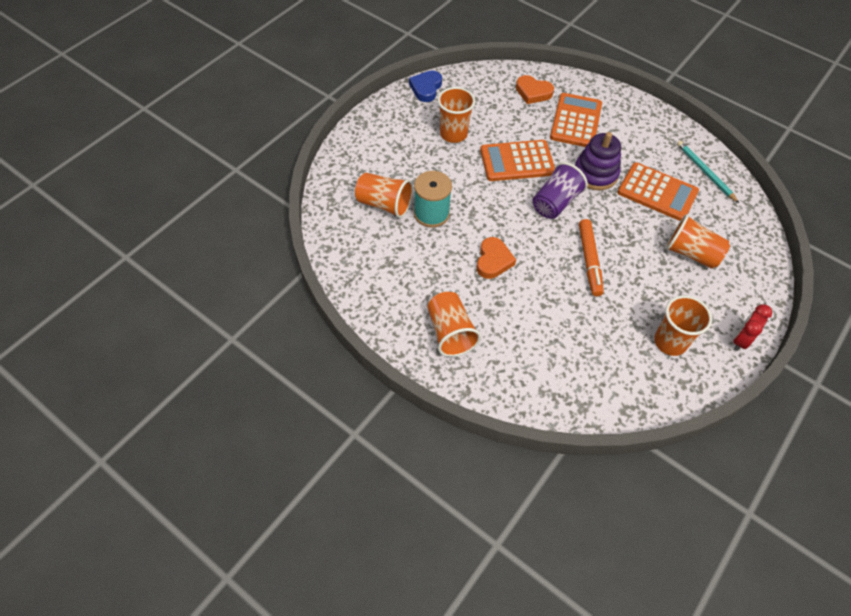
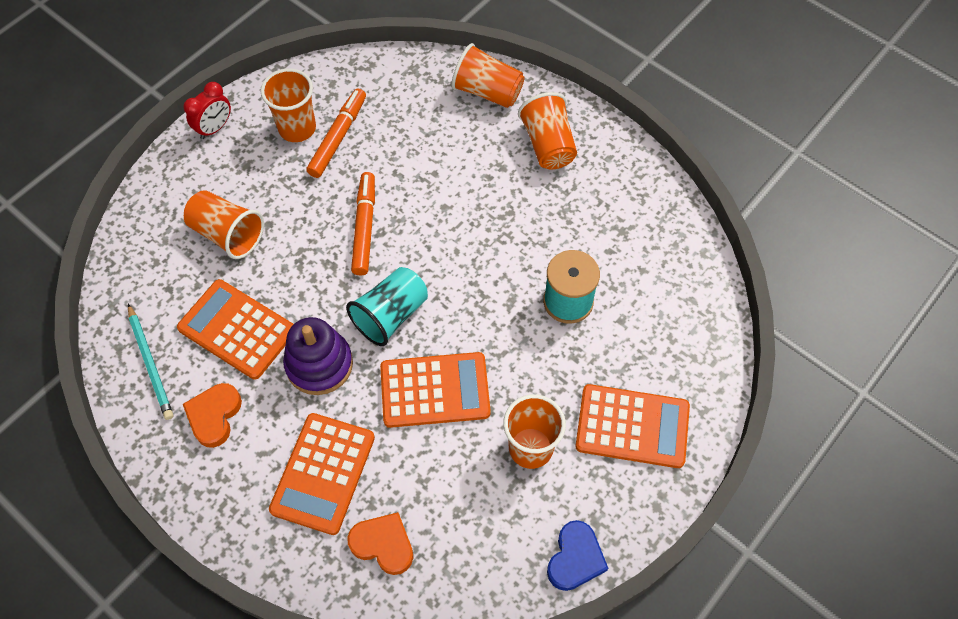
camera: 175 degrees left, 5 degrees up
orange cup [355,173,413,218] -> orange cup moved to [451,43,525,108]
orange heart [477,237,516,279] -> orange heart moved to [183,383,242,448]
purple cup [533,162,588,219] -> turquoise cup [346,267,428,346]
none -> orange marker [306,88,366,178]
none -> orange calculator [576,384,690,468]

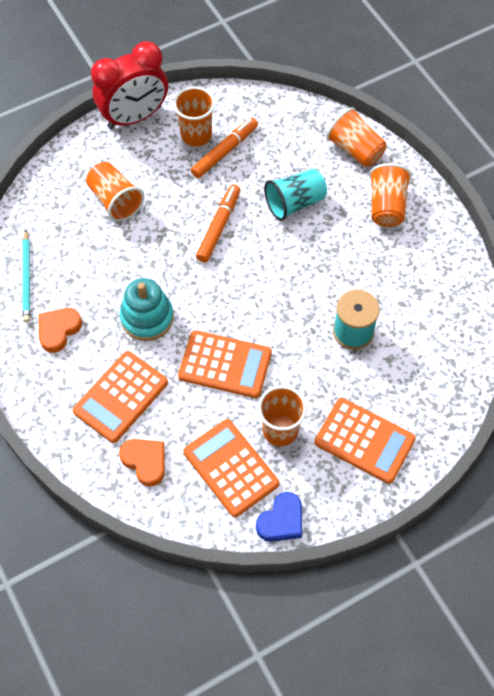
camera: 20 degrees right, 0 degrees up
orange calculator [177,279,294,380] -> orange calculator moved to [184,419,279,517]
red clock [184,82,231,139] -> red clock [91,41,168,129], size x2.02
purple stacking toy [283,317,353,395] -> turquoise stacking toy [120,278,174,341]
turquoise cup [346,267,428,346] -> turquoise cup moved to [264,169,327,221]

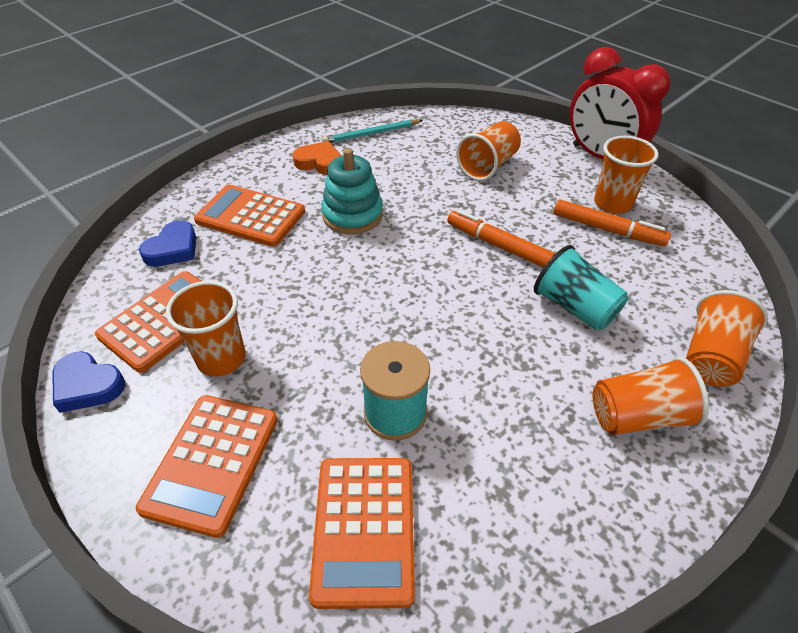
camera: 75 degrees right, 15 degrees down
orange heart [119,439,165,487] -> blue heart [139,220,196,267]
orange calculator [178,330,272,398] -> orange calculator moved to [309,458,415,609]
orange marker [196,184,240,263] -> orange marker turned 150 degrees counterclockwise [447,209,555,268]

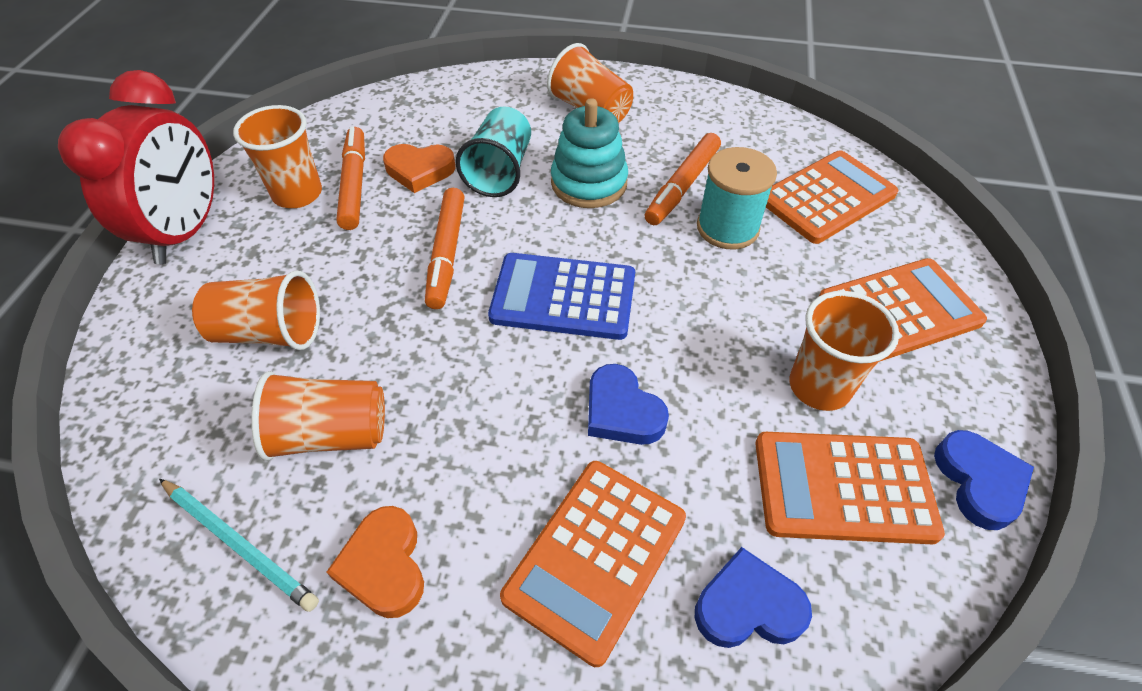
camera: 125 degrees left, 5 degrees up
orange calculator [194,184,305,247] -> orange calculator turned 45 degrees clockwise [500,461,686,667]
turquoise stacking toy [321,149,383,234] -> turquoise stacking toy moved to [551,98,628,208]
orange cup [686,290,768,387] -> orange cup moved to [251,371,385,461]
none -> orange heart [383,144,456,193]
none -> blue calculator [488,253,635,340]
none -> blue heart [588,364,669,445]
none -> orange marker [645,133,721,225]

